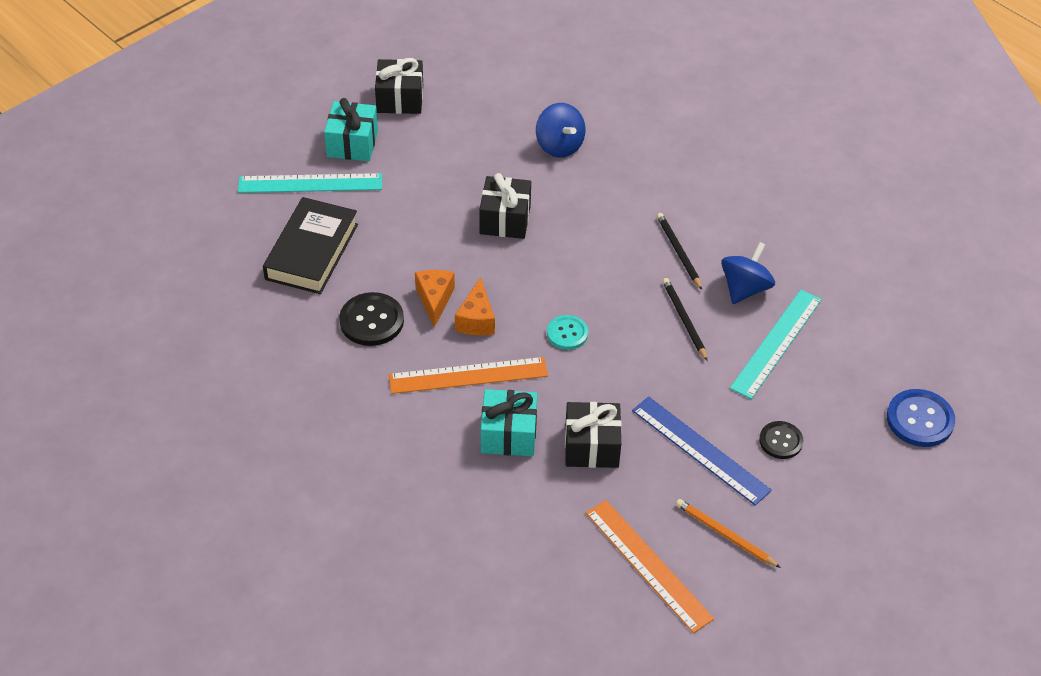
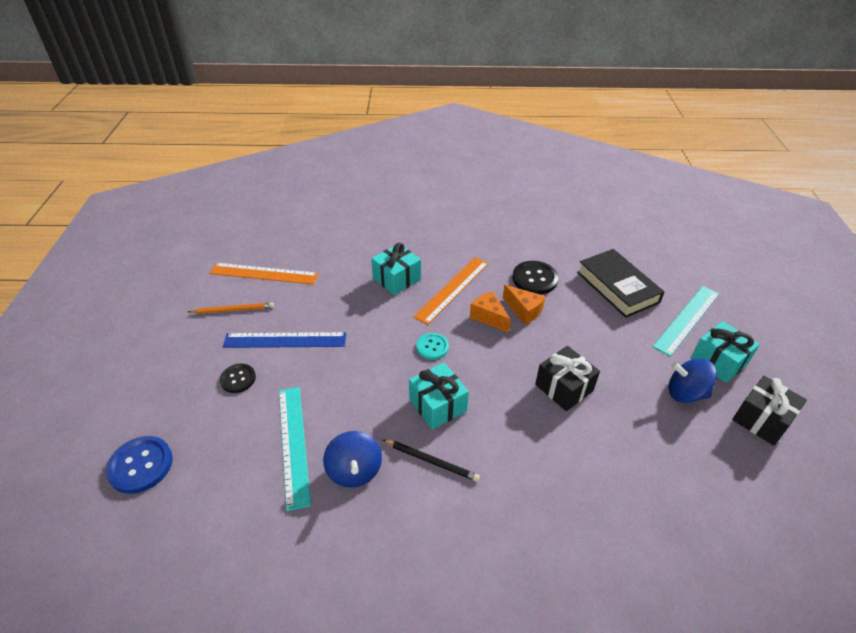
camera: 135 degrees right, 5 degrees down
blue spinning top [536,103,585,158] -> blue spinning top moved to [669,358,717,403]
black gift [565,402,622,468] -> none
black pencil [662,278,708,361] -> none
none -> turquoise gift [409,362,469,430]

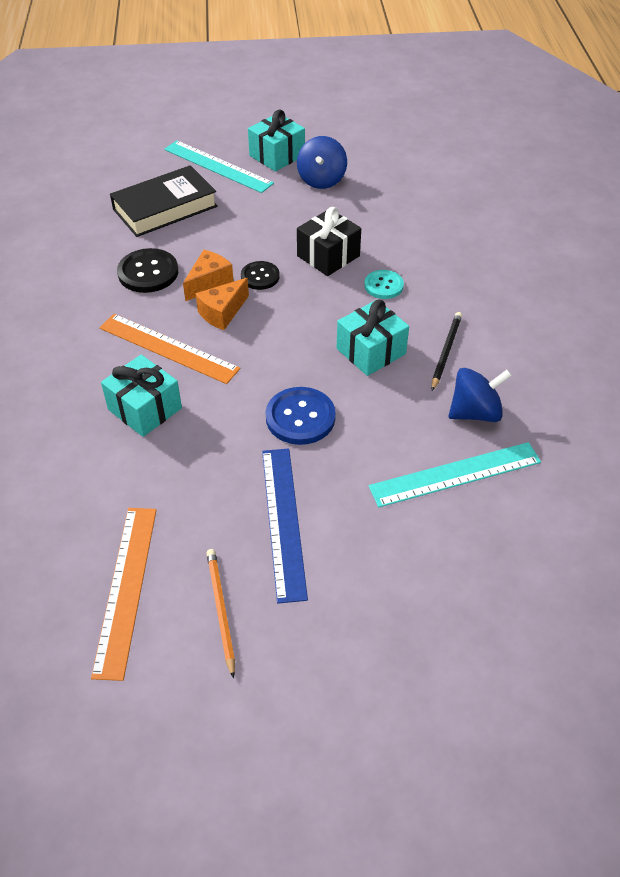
camera: 95 degrees left, 5 degrees up
blue button [106,436,173,494] -> blue button moved to [265,387,336,445]
black button [219,364,256,393] -> black button moved to [241,261,280,290]
turquoise button [416,333,449,360] -> turquoise button moved to [364,270,404,299]
black gift [732,376,807,445] -> none

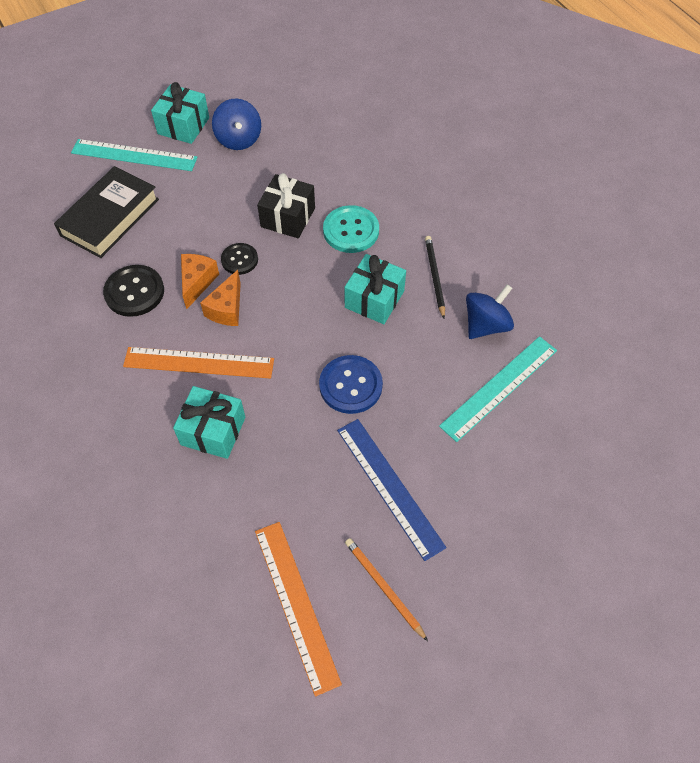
camera: 25 degrees left, 10 degrees up
turquoise button [364,270,404,299] -> turquoise button [323,205,379,253], size x1.56

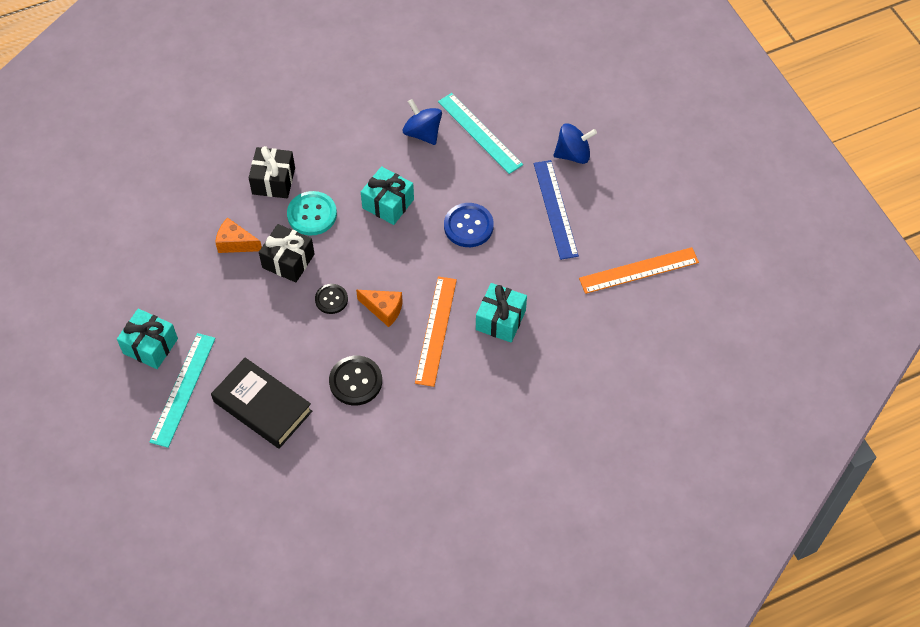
camera: 85 degrees left, 0 degrees up
orange cheese [181,254,219,309] -> orange cheese moved to [215,218,262,253]
blue spinning top [212,99,261,150] -> blue spinning top moved to [553,123,597,164]
blue ruler [337,419,447,561] -> blue ruler turned 75 degrees counterclockwise [534,160,579,260]
orange pencil [345,538,428,641] -> none
black pencil [425,236,445,319] -> none
none -> black gift [249,146,295,198]

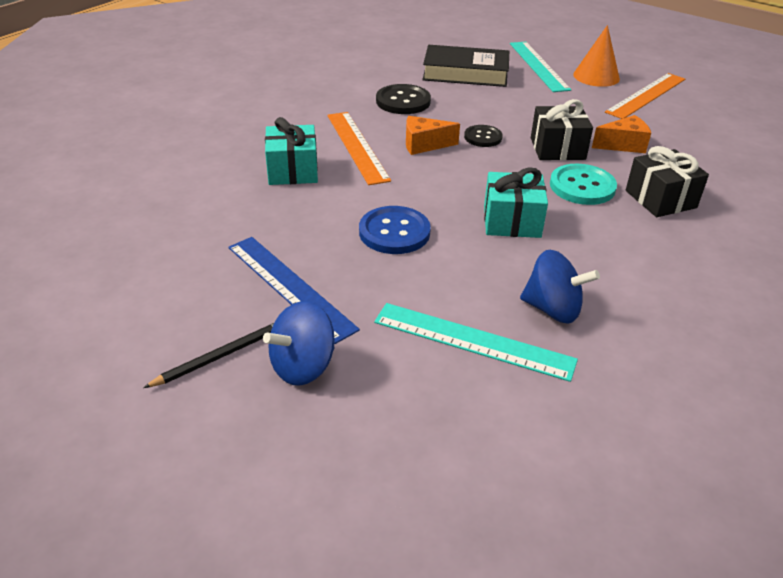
camera: 150 degrees right, 20 degrees down
turquoise gift [117,309,178,369] -> orange cone [573,25,620,87]
orange ruler [579,247,699,294] -> orange ruler moved to [605,73,685,119]
none -> black pencil [143,323,274,388]

